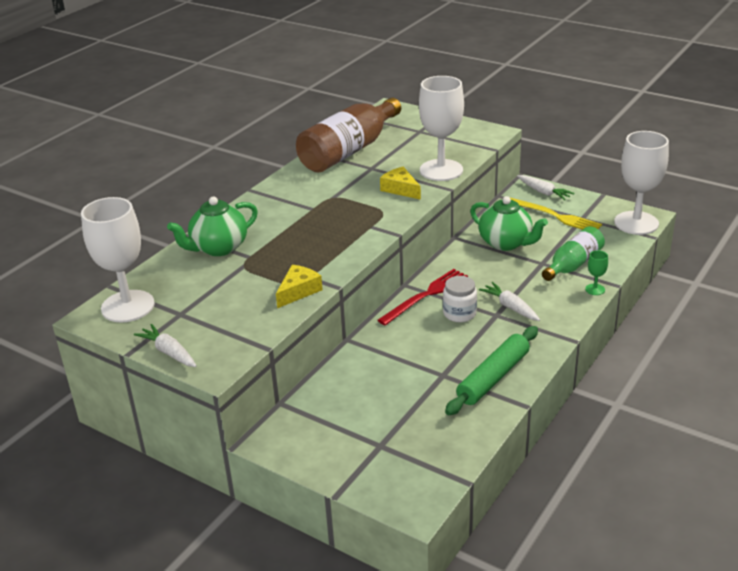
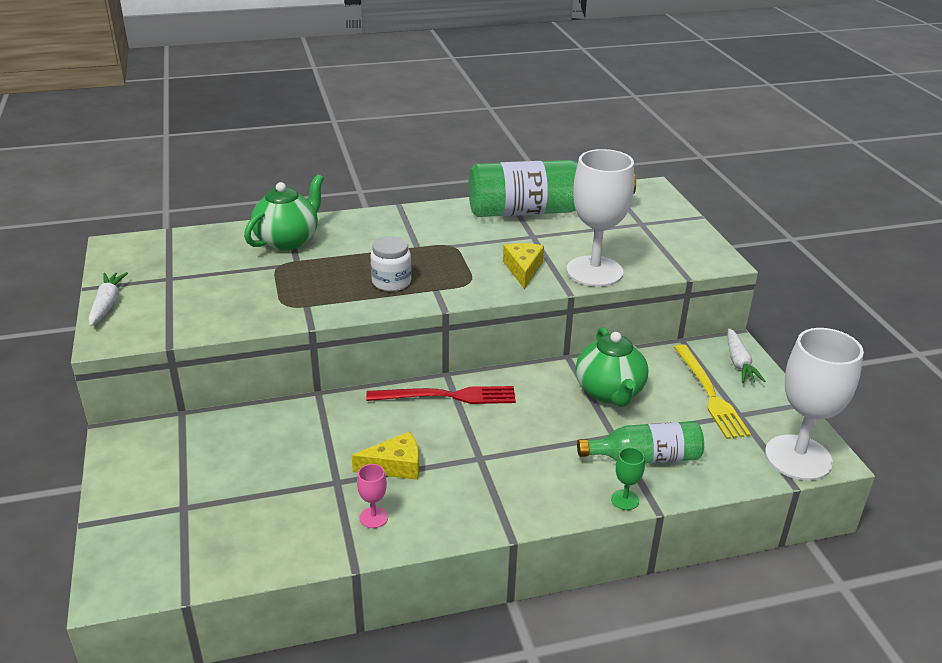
camera: 40 degrees right, 0 degrees up
white goblet [81,197,155,322] -> none
green teapot [167,197,258,256] -> green teapot turned 120 degrees clockwise [244,174,324,251]
yellow cheese [276,265,322,308] -> yellow cheese moved to [352,432,419,480]
brown bottle [296,98,401,172] -> green bottle [469,160,636,217]
white jar [443,276,477,322] -> white jar moved to [370,236,412,291]
green rolling pin [445,326,538,415] -> pink goblet [357,464,388,528]
white carrot [479,282,540,321] -> none

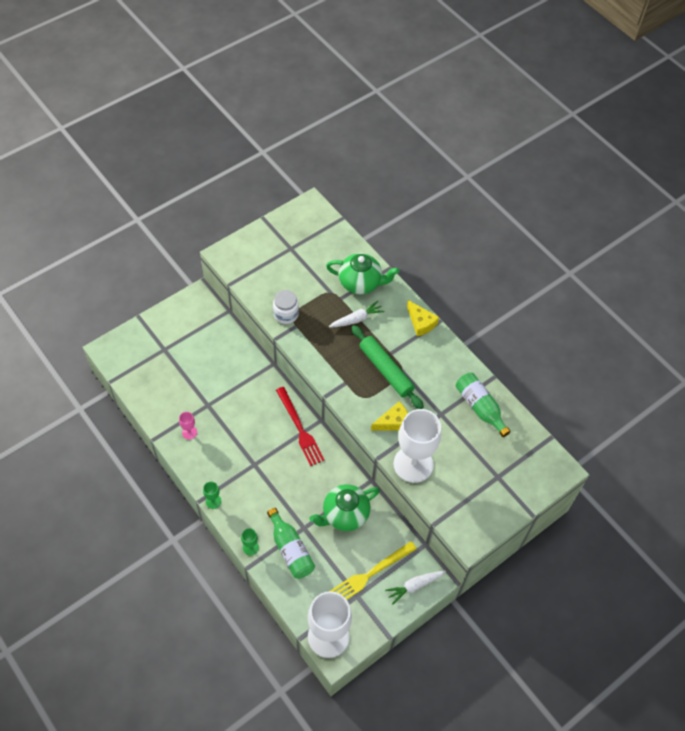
camera: 65 degrees right, 25 degrees up
white carrot [88,272,128,326] -> white carrot moved to [329,301,385,327]
yellow cheese [352,432,419,480] -> yellow cheese moved to [407,300,439,336]
white jar [370,236,412,291] -> white jar moved to [273,290,299,324]
green bottle [469,160,636,217] -> green bottle [456,373,511,437], size x0.58
none -> green goblet [203,482,221,509]
none -> green rolling pin [351,325,424,409]

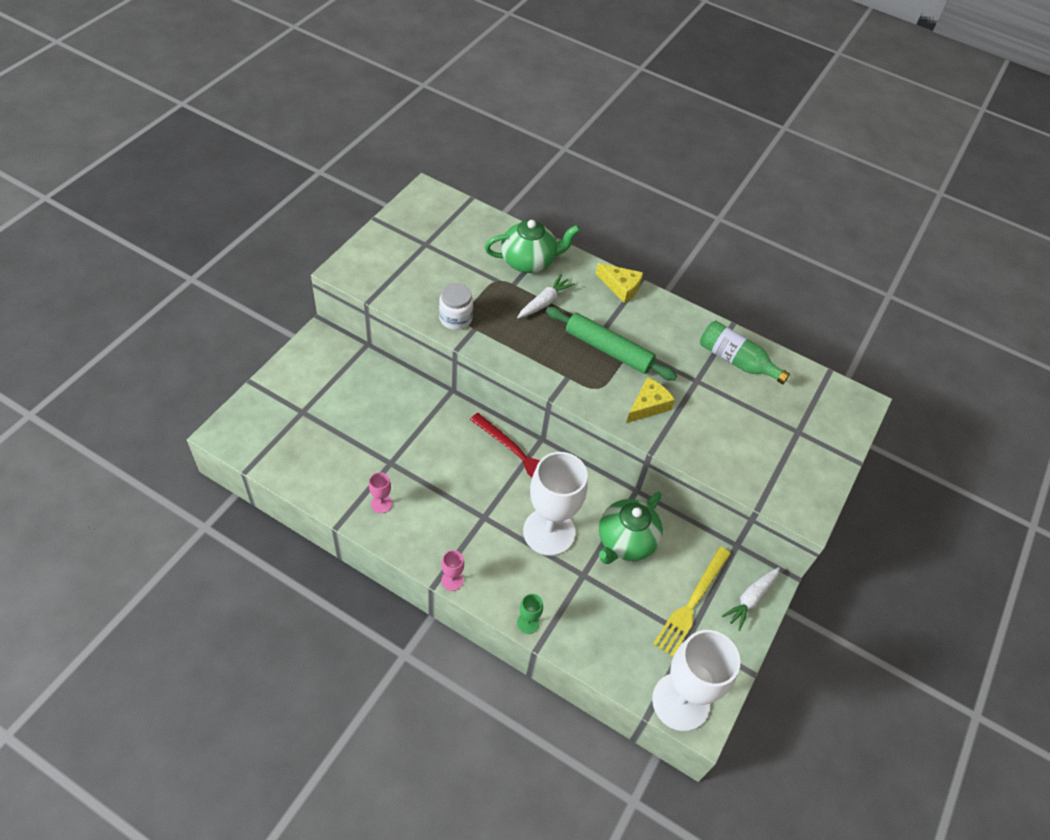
camera: 25 degrees left, 5 degrees down
green goblet [203,482,221,509] -> pink goblet [441,550,464,591]
green bottle [267,508,315,579] -> none
white goblet [393,409,441,483] -> white goblet moved to [523,452,588,556]

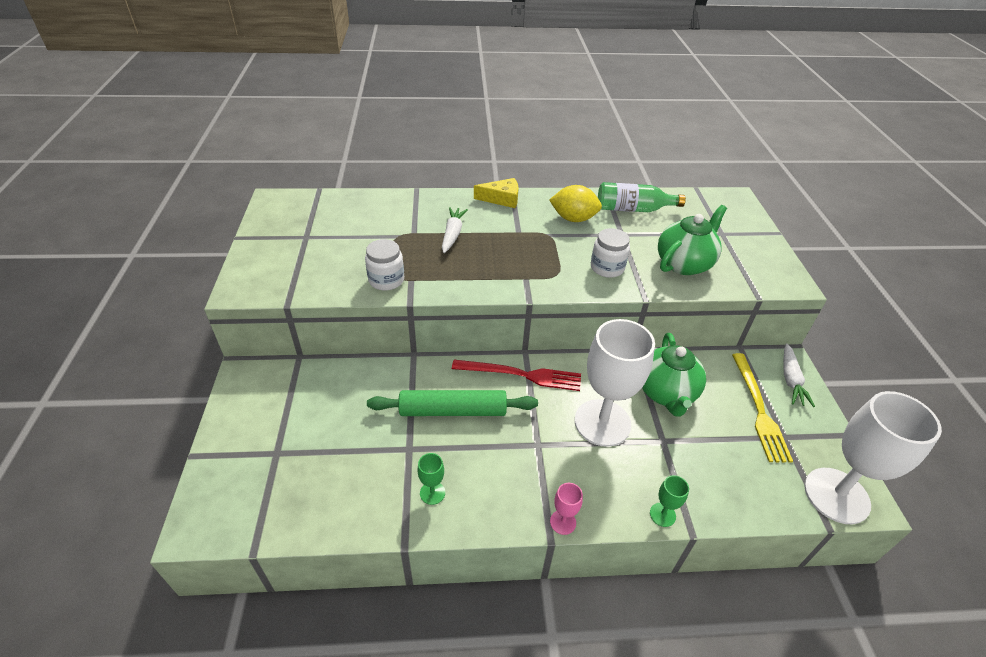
camera: 30 degrees left, 10 degrees down
pink goblet [369,472,392,513] -> green goblet [417,453,445,505]
green teapot [485,220,580,273] -> green teapot moved to [658,205,727,275]
green rolling pin [546,307,677,381] -> green rolling pin moved to [367,390,538,416]
yellow cheese [626,377,675,423] -> white jar [591,228,630,278]
none -> yellow lemon [549,185,602,222]

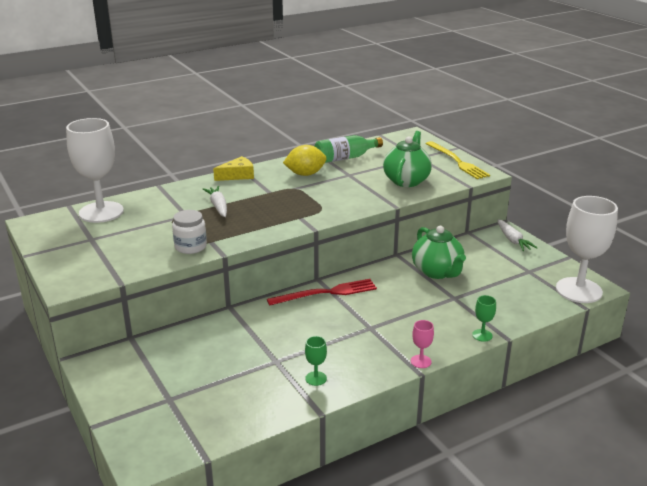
camera: 25 degrees left, 15 degrees down
green rolling pin [367,390,538,416] -> none
white goblet [575,319,655,447] -> white goblet moved to [66,118,124,223]
white jar [591,228,630,278] -> none
yellow fork [732,353,793,463] -> yellow fork moved to [426,141,490,179]

